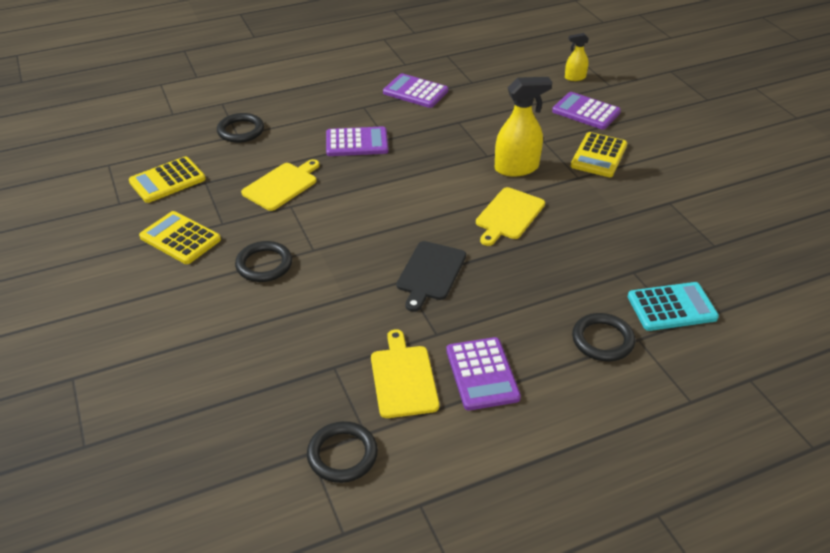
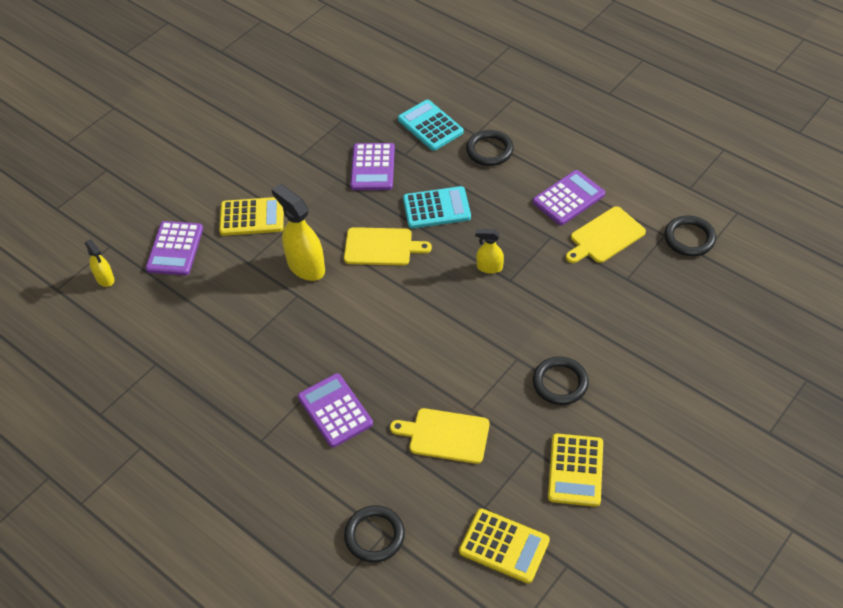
camera: 115 degrees left, 10 degrees up
purple calculator [383,74,448,108] -> purple calculator moved to [350,143,395,190]
black cutting board [397,241,466,312] -> yellow spray bottle [475,229,504,274]
none -> turquoise calculator [403,186,471,229]

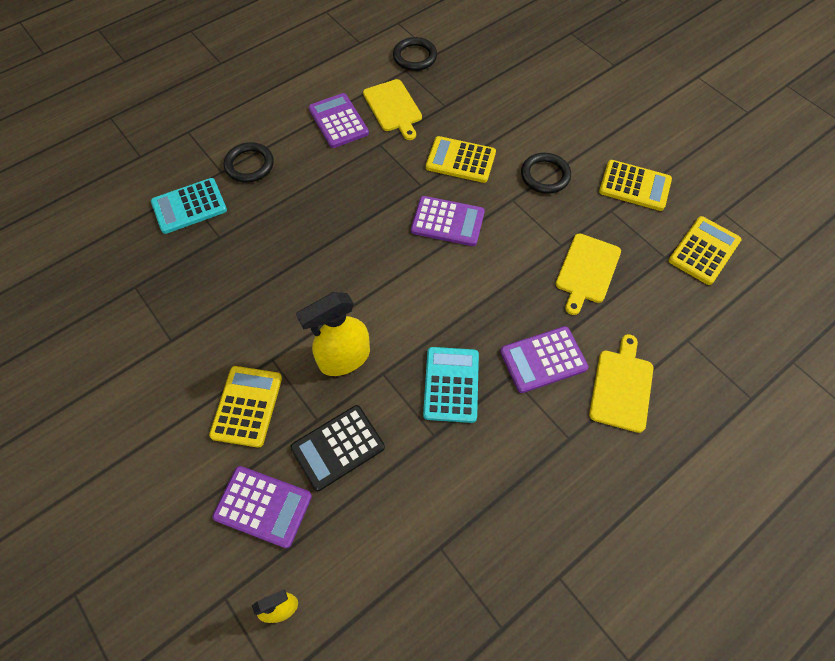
camera: 80 degrees left, 10 degrees up
yellow cutting board [344,227,432,266] -> yellow cutting board moved to [589,334,654,433]
black ring [344,505,405,563] -> none
purple calculator [350,143,395,190] -> purple calculator moved to [411,196,485,246]
turquoise calculator [403,186,471,229] -> turquoise calculator moved to [423,347,479,423]
yellow spray bottle [475,229,504,274] -> none
none -> black calculator [290,405,385,491]
none -> yellow calculator [426,136,496,183]

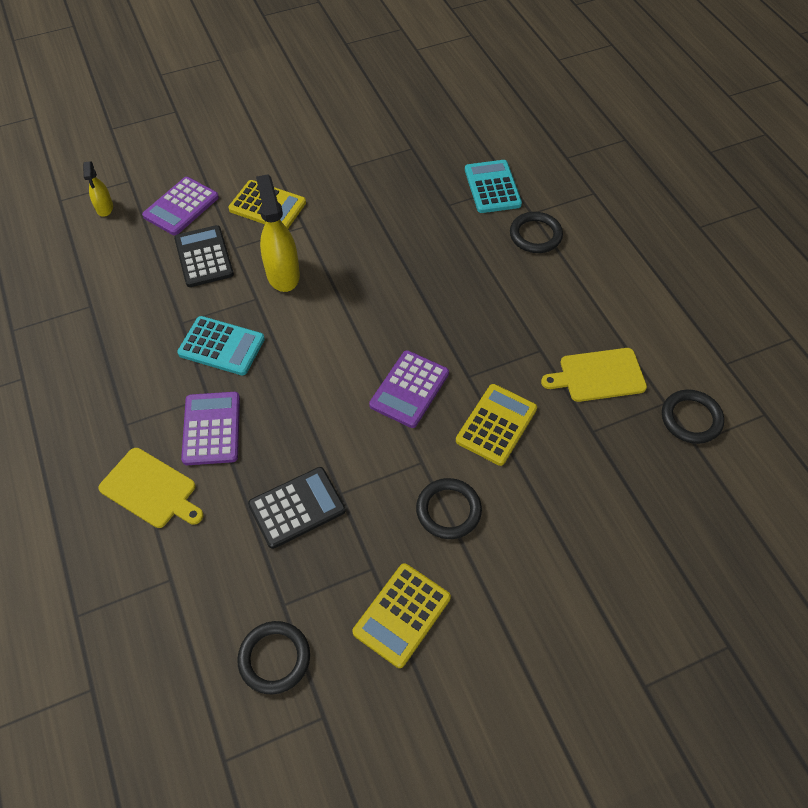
camera: 105 degrees right, 5 degrees down
purple calculator [309,93,369,148] -> none
yellow cutting board [556,233,621,315] -> black calculator [248,467,346,549]
yellow calculator [669,216,742,285] -> black ring [237,621,310,694]

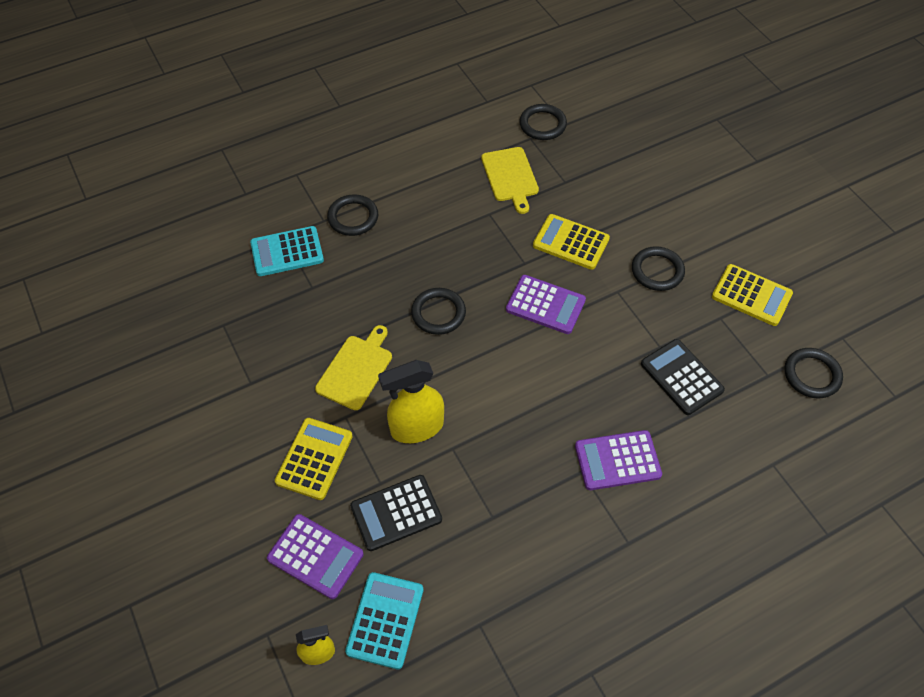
camera: 95 degrees left, 0 degrees up
yellow cutting board [98,448,204,528] -> yellow cutting board moved to [315,325,392,410]
turquoise calculator [177,316,265,375] -> turquoise calculator moved to [345,572,424,669]
none -> black ring [411,288,466,335]

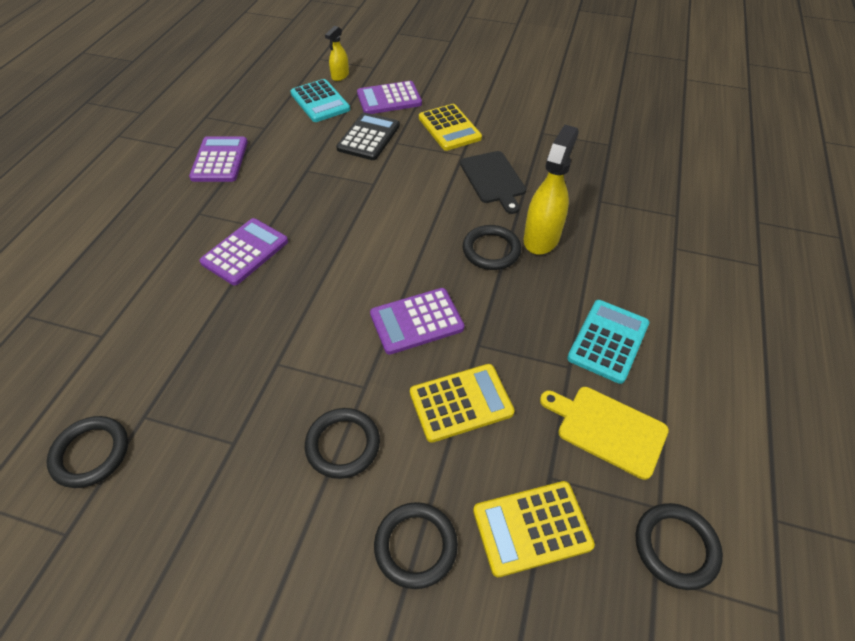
camera: 135 degrees right, 5 degrees down
turquoise calculator [250,226,324,276] -> turquoise calculator moved to [567,300,649,384]
yellow cutting board [315,325,392,410] -> black cutting board [460,151,526,214]
black ring [327,194,378,236] -> black ring moved to [374,502,458,589]
yellow spray bottle [378,360,444,443] -> yellow spray bottle moved to [524,124,579,255]
black calculator [641,339,725,415] -> none
yellow calculator [712,264,793,326] -> yellow calculator moved to [473,481,595,577]
none -> purple calculator [189,136,248,182]

